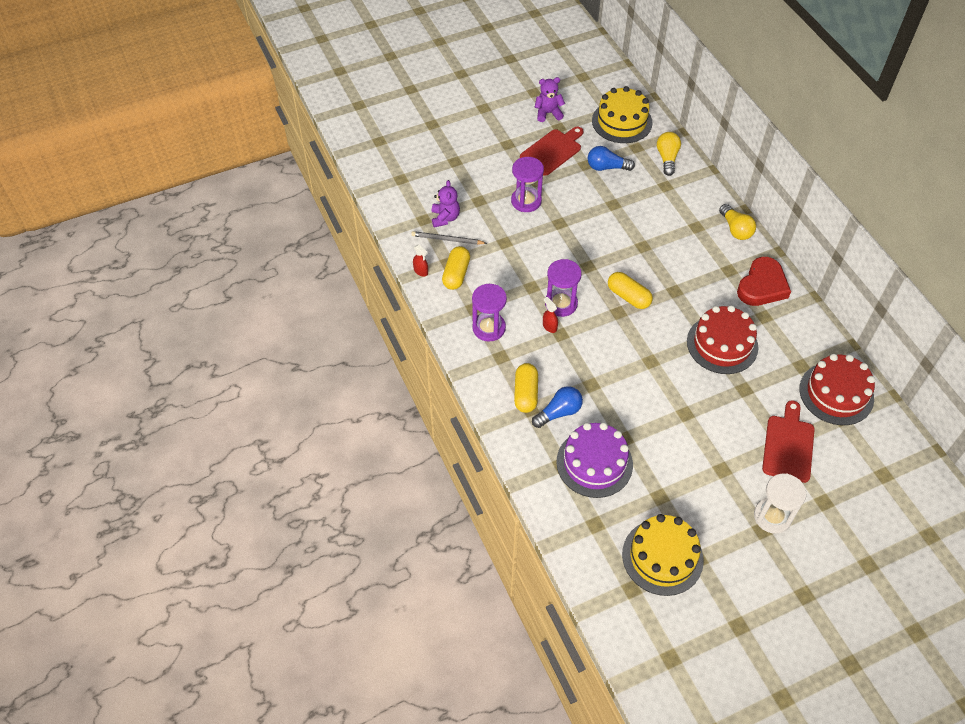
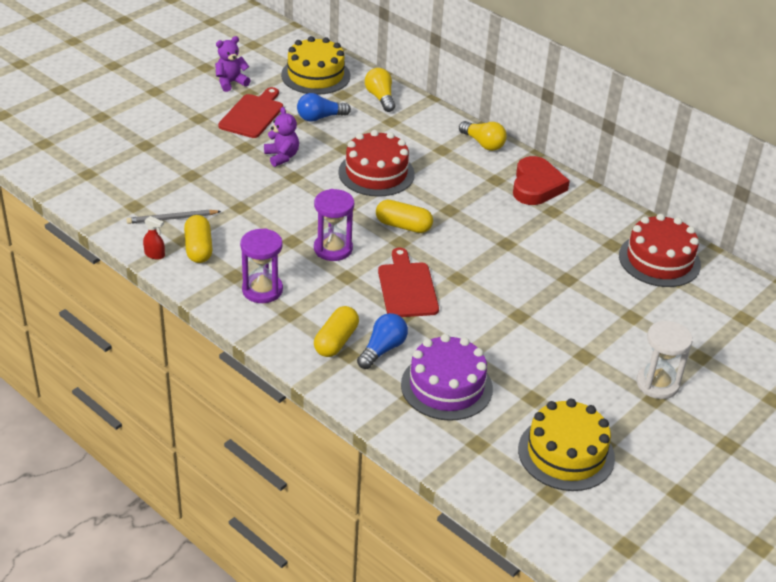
camera: 25 degrees left, 15 degrees down
purple teddy bear [432,180,460,228] -> purple teddy bear moved to [264,107,299,167]
purple hourglass [511,157,544,212] -> none
yellow capsule [514,363,538,413] -> yellow capsule turned 45 degrees clockwise [314,306,359,357]
red spray bottle [543,297,558,333] -> none
red cake [687,305,758,374] -> red cake moved to [338,130,415,197]
red cutting board [762,400,815,483] -> red cutting board moved to [378,248,439,317]

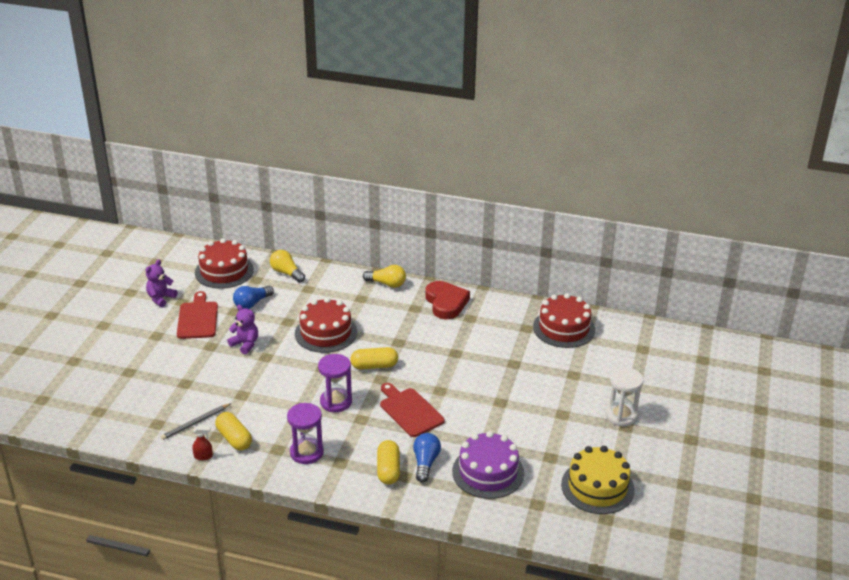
camera: 25 degrees left, 5 degrees down
yellow cake [281,36,350,95] -> red cake [195,238,254,289]

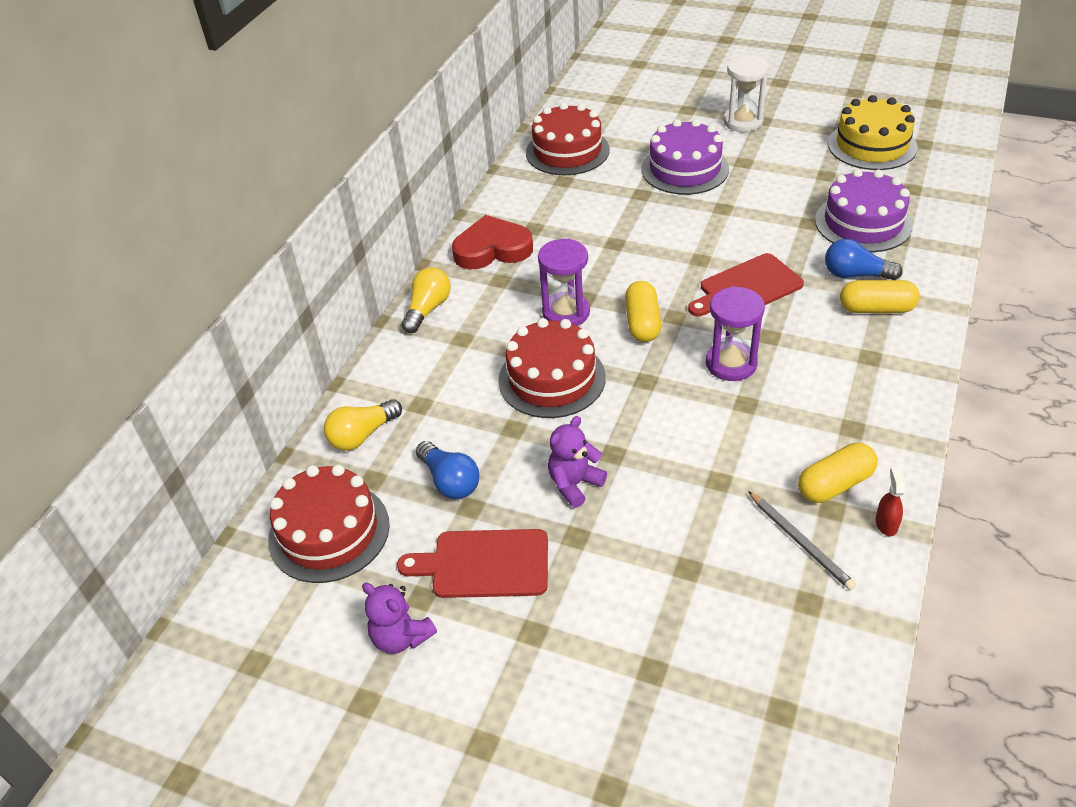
camera: 80 degrees left, 10 degrees up
purple hourglass [287,403,324,464] -> purple hourglass moved to [538,239,590,326]
none -> purple cake [641,119,729,195]

